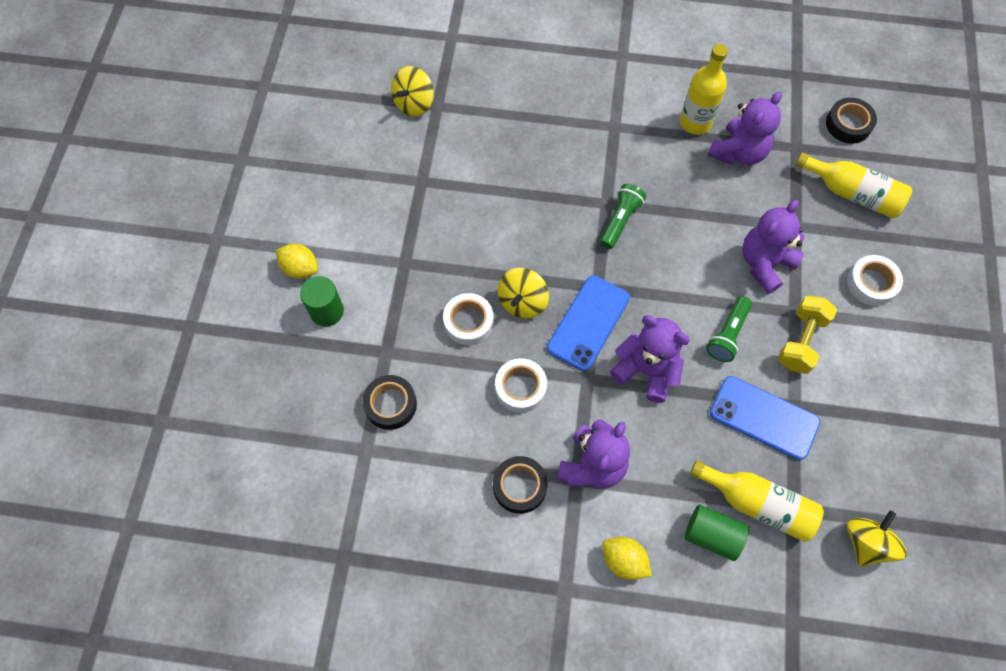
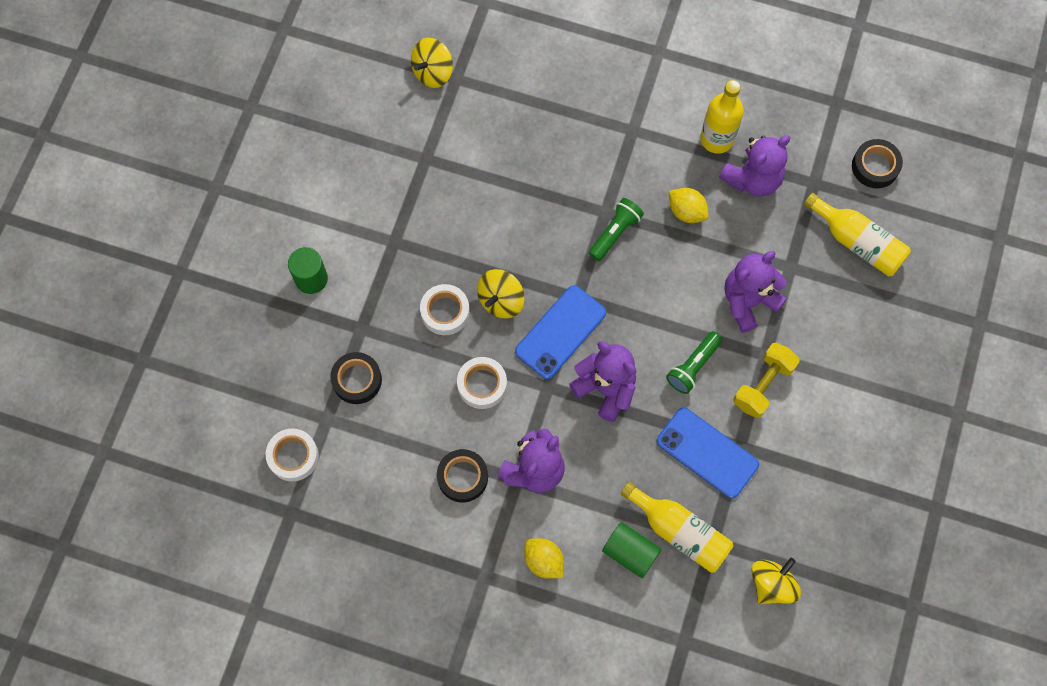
camera: 10 degrees right, 5 degrees up
yellow lemon [276,244,318,279] -> yellow lemon moved to [669,188,709,223]
white tape [847,255,903,306] -> white tape moved to [266,428,319,482]

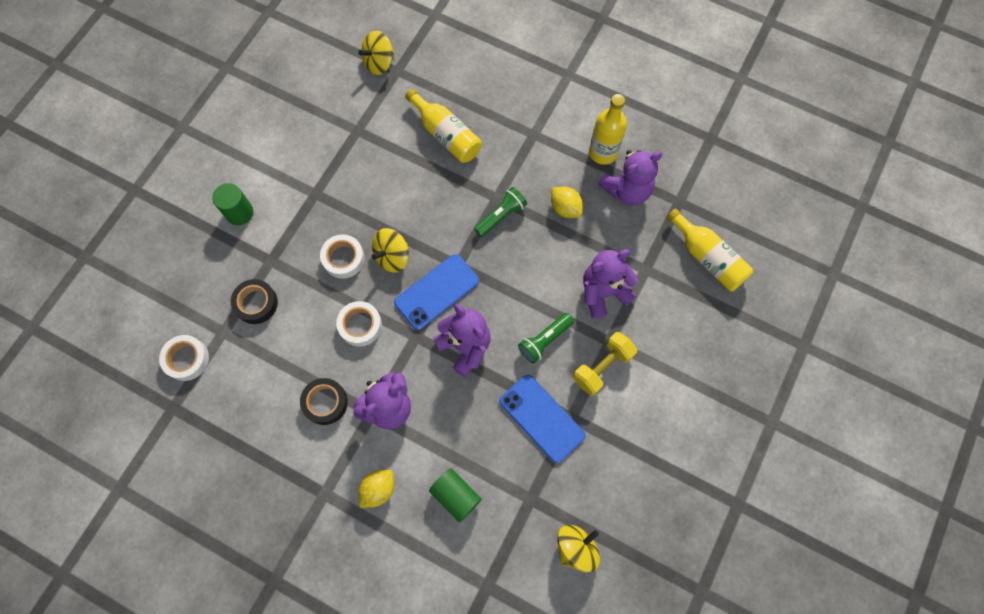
camera: 10 degrees right, 0 degrees up
yellow lemon [524,538,564,579] -> yellow lemon turned 75 degrees clockwise [358,470,394,508]
yellow bottle [620,482,733,573] -> yellow bottle moved to [405,89,482,163]
black tape [852,139,903,188] -> none

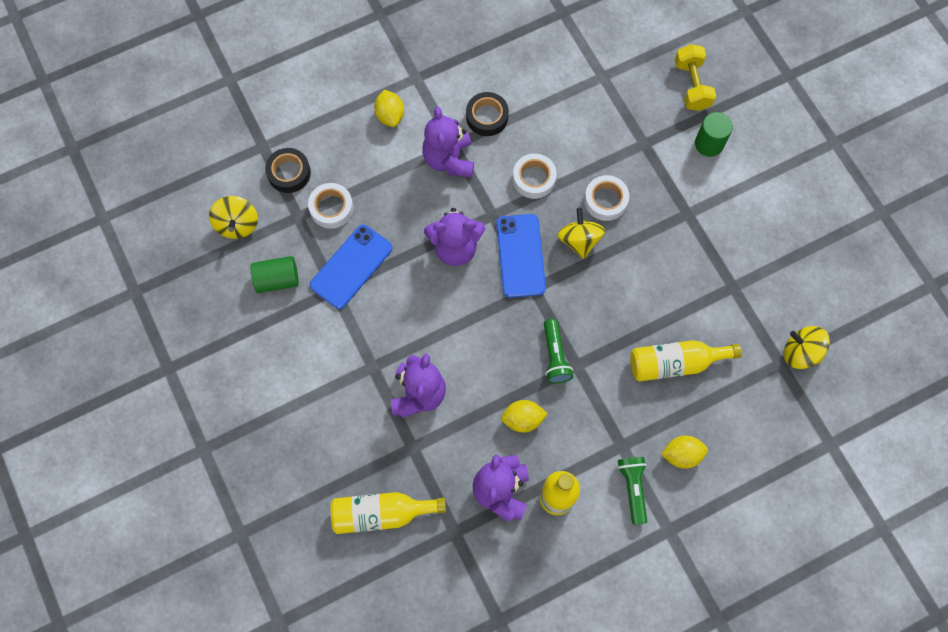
camera: 125 degrees right, 0 degrees up
white tape [159,335,209,381] -> white tape moved to [308,183,353,229]
black tape [231,279,278,324] -> black tape moved to [265,148,311,193]
yellow spinning top [358,31,394,75] -> yellow spinning top turned 60 degrees counterclockwise [784,326,830,369]
green cylinder [429,468,482,522] -> green cylinder moved to [251,256,299,293]
blue phone [499,375,586,463] -> blue phone turned 45 degrees counterclockwise [310,224,392,309]
green flashlight [518,313,574,364] -> green flashlight moved to [618,457,647,525]
yellow dumbbell [573,332,637,396] -> yellow dumbbell moved to [675,44,716,111]
none -> yellow lemon [661,435,708,469]

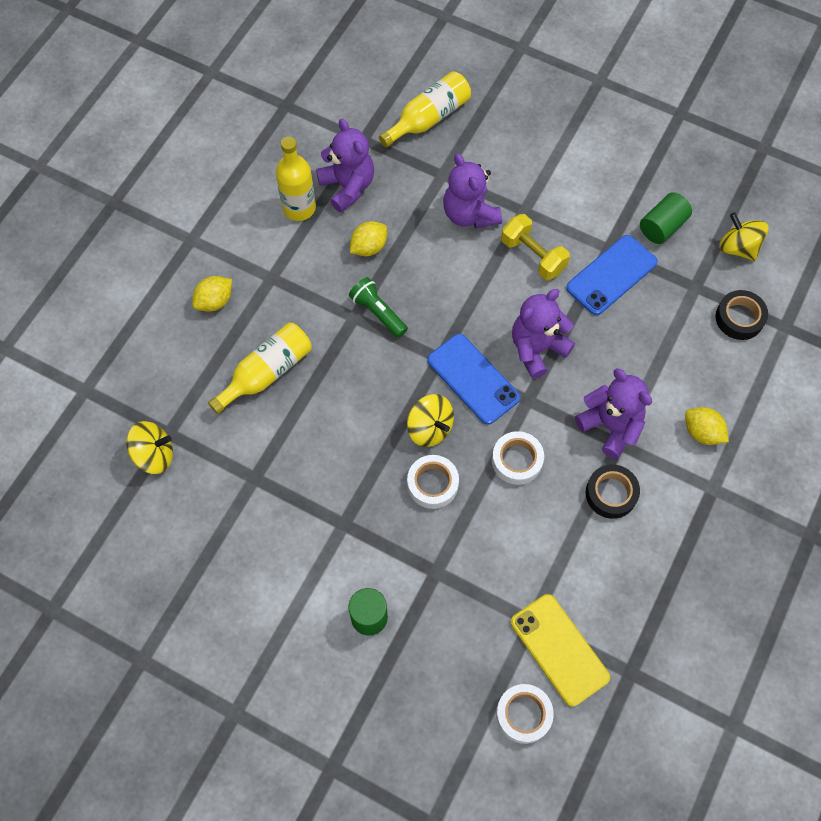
camera: 145 degrees right, 5 degrees down
white tape [308,183,353,229] -> white tape moved to [496,684,554,744]
blue phone [310,224,392,309] -> blue phone turned 45 degrees clockwise [566,235,658,315]
green flashlight [618,457,647,525] -> none
yellow dumbbell [675,44,716,111] -> yellow dumbbell moved to [501,214,570,280]
none -> yellow phone [511,594,610,706]

